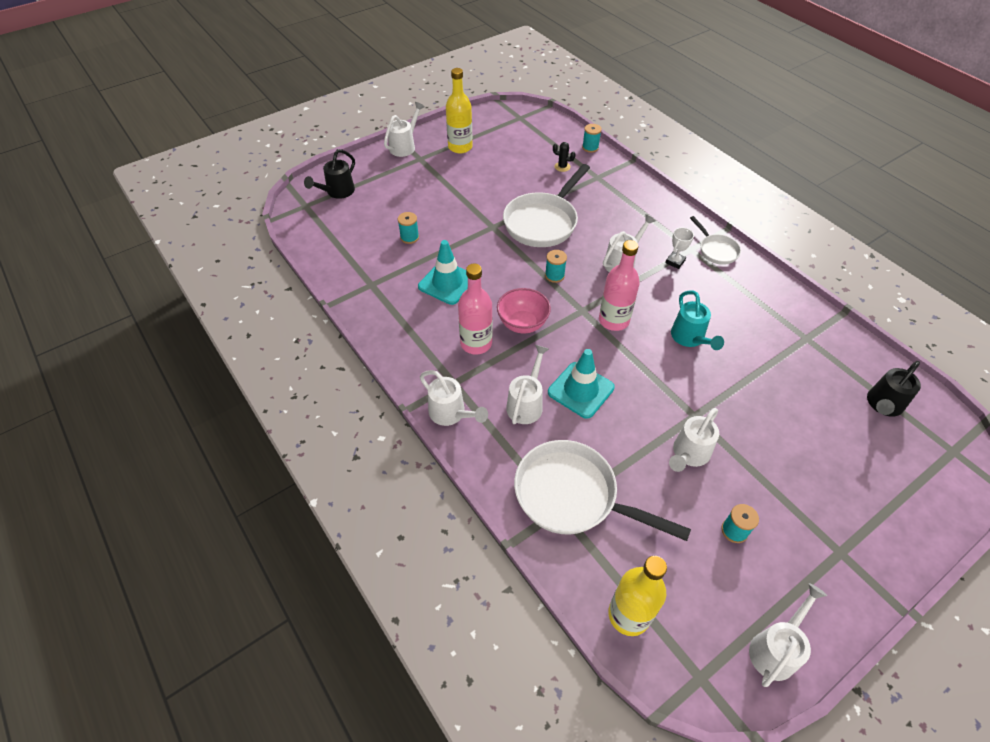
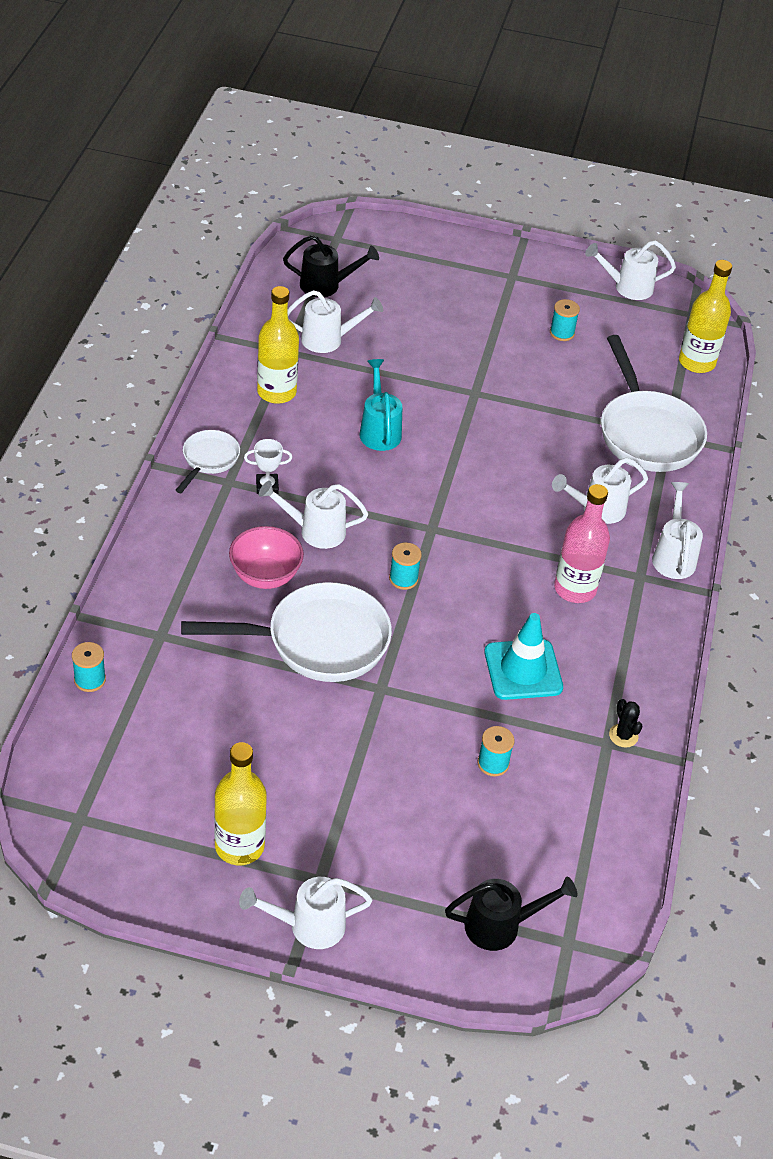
camera: 135 degrees left, 5 degrees down
pink bowl [497,288,551,333] -> pink bowl moved to [229,526,304,589]
turquoise traffic cone [548,349,615,419] -> none
black cactus [553,142,576,172] -> black cactus moved to [609,699,642,748]
pink bottle [599,240,640,331] -> none
white watering can [669,408,719,472] -> white watering can moved to [288,290,383,353]
turquoise watering can [671,291,724,350] -> turquoise watering can turned 45 degrees counterclockwise [360,359,402,451]
none -> yellow bottle [257,286,299,404]

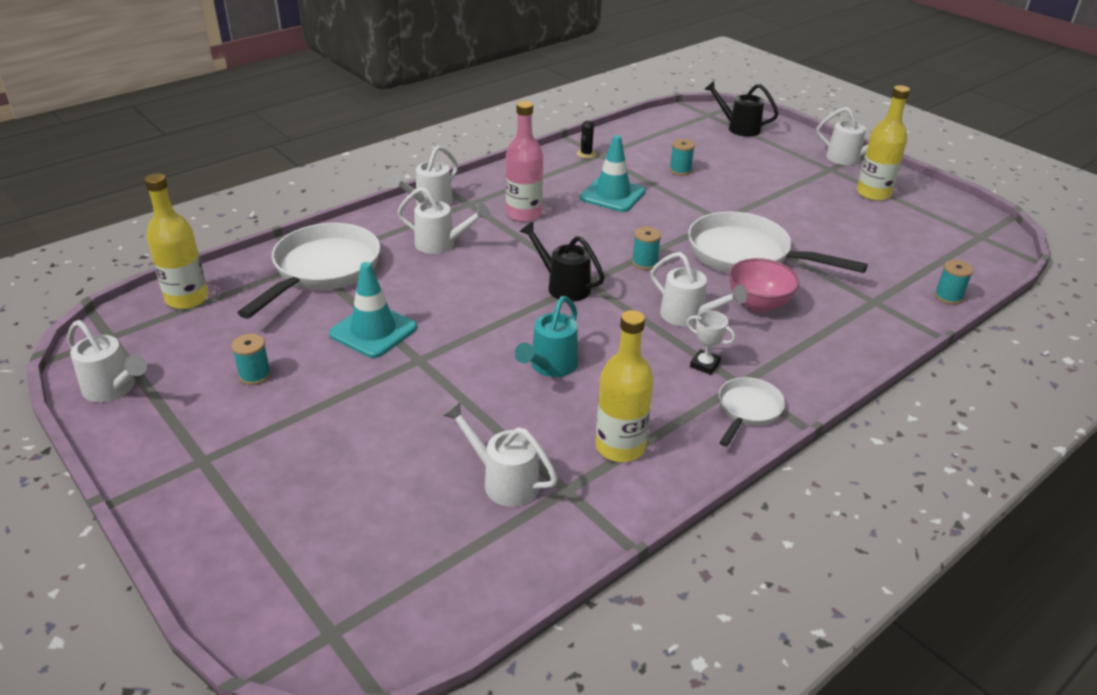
camera: 140 degrees left, 10 degrees down
white pan [175,430,240,493] -> white pan turned 150 degrees clockwise [718,377,785,447]
black watering can [283,235,379,297] -> black watering can moved to [519,222,605,302]
none -> turquoise traffic cone [329,262,417,358]

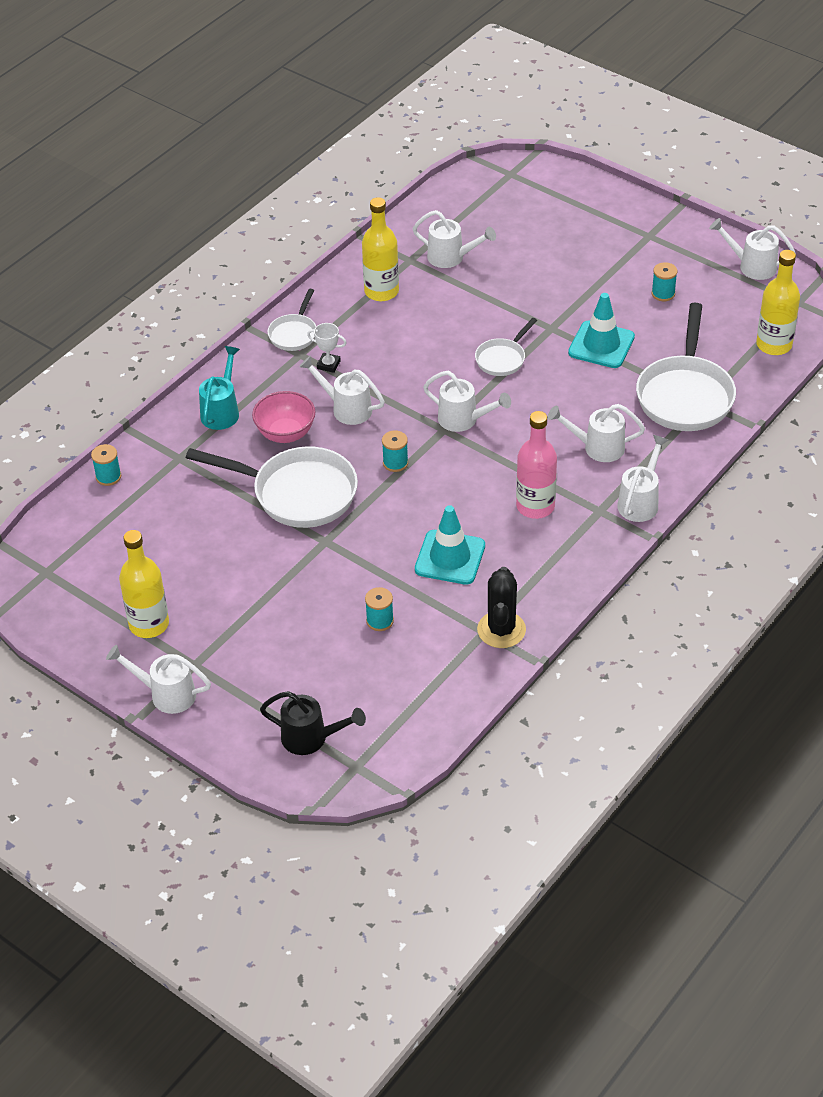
camera: 170 degrees right, 10 degrees up
turquoise watering can [515,296,578,377] -> turquoise watering can moved to [199,346,240,430]
black watering can [519,222,605,302] -> white watering can [423,371,511,432]
black cactus [576,121,597,159] -> black cactus [477,567,526,648], size x1.87
none -> white pan [475,318,537,376]

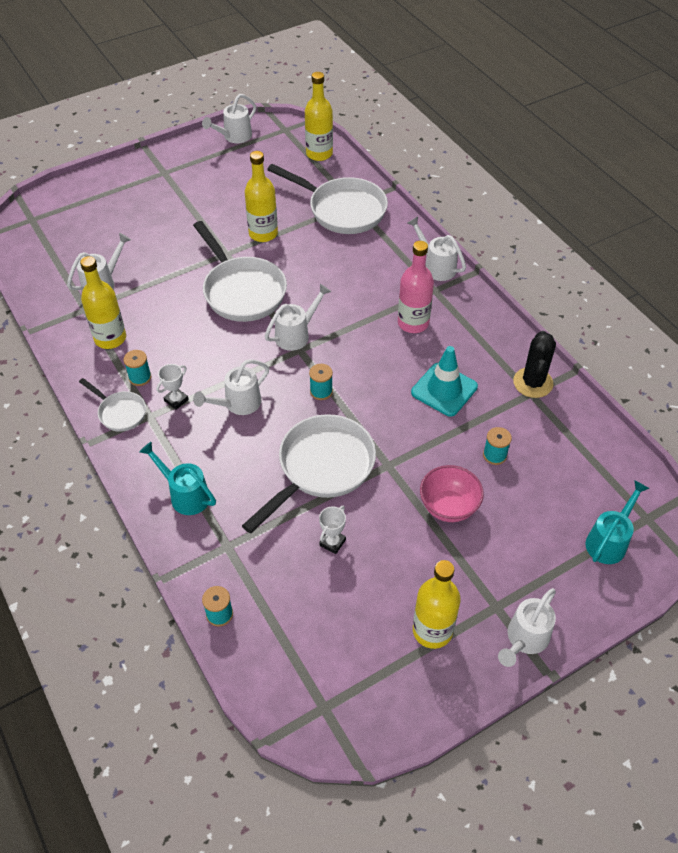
camera: 70 degrees left, 5 degrees up
pink bowl [252,391,315,443] -> pink bowl moved to [420,465,484,522]
black watering can [260,691,366,755] -> turquoise watering can [585,480,650,564]
white pan [475,318,537,376] -> white pan [193,221,287,322], size x1.93
black cactus [477,567,526,648] -> black cactus turned 75 degrees clockwise [513,331,556,398]
white watering can [548,404,645,462] -> none
turquoise traffic cone [568,293,635,368] -> yellow bottle [245,151,278,242]
turquoise spool [651,262,678,301] -> turquoise spool moved to [124,350,151,386]
none -> white trophy [319,506,346,554]

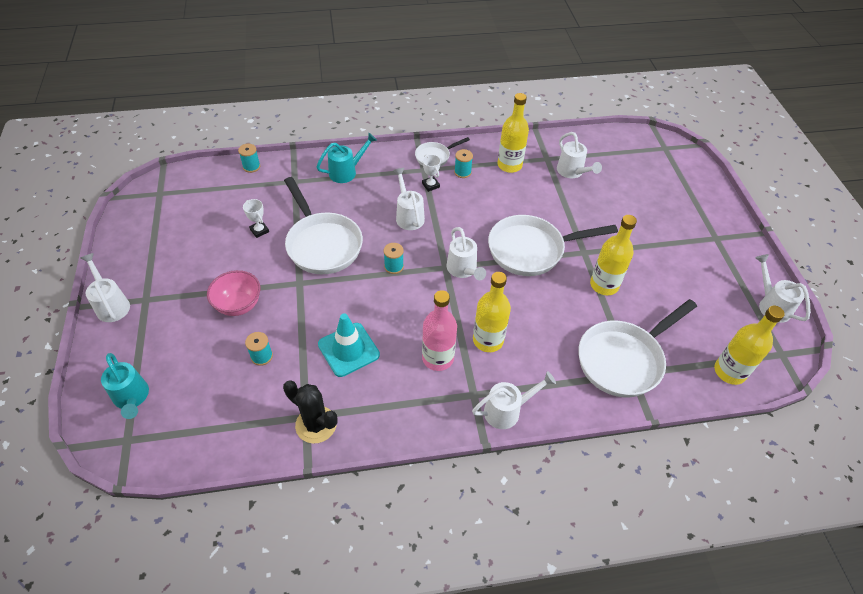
camera: 110 degrees right, 0 degrees up
yellow bottle [413,560,461,649] -> yellow bottle moved to [473,272,511,352]

